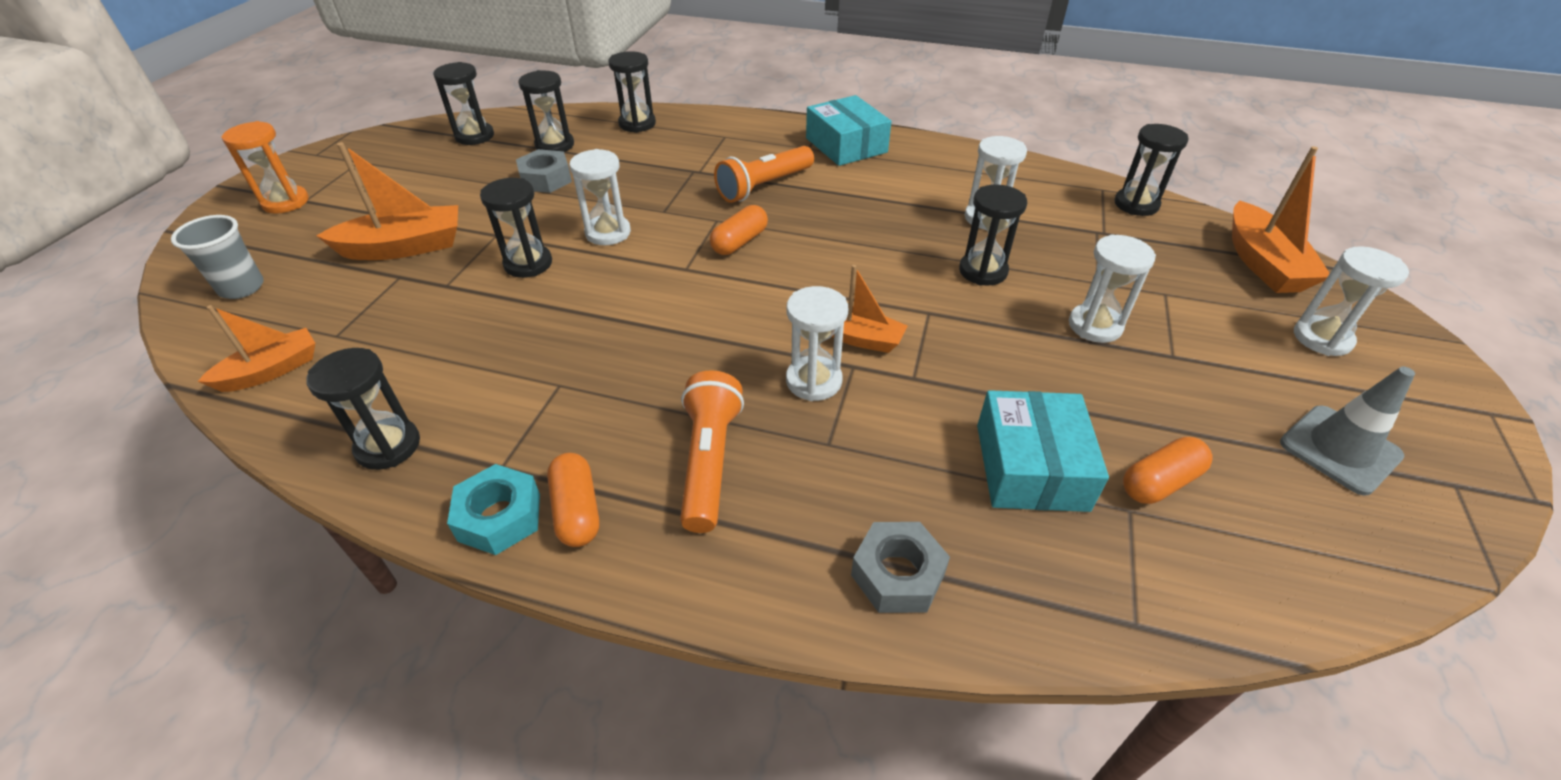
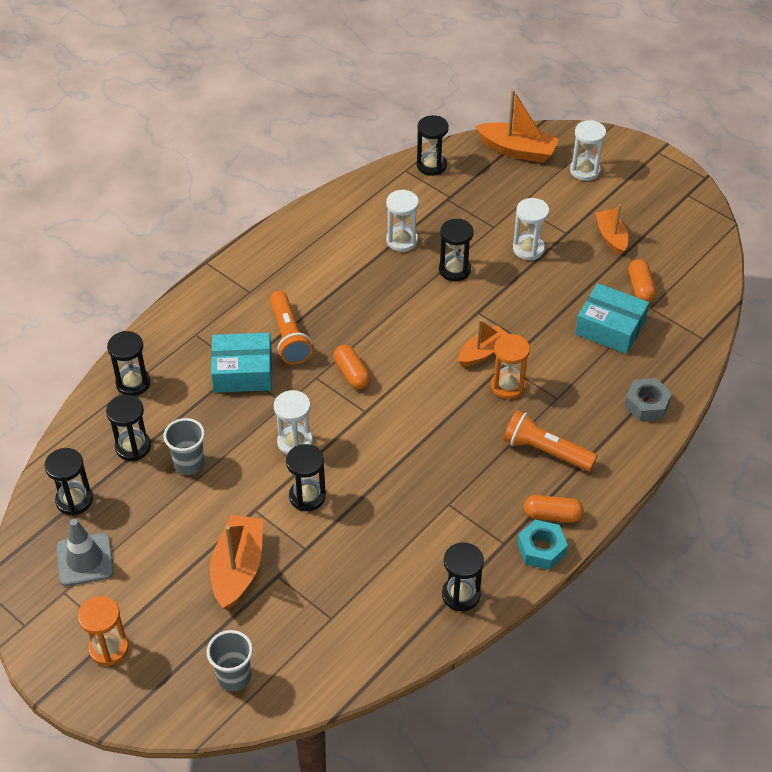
camera: 65 degrees left, 5 degrees up
orange boat [198,305,315,392] -> orange boat moved to [595,204,628,255]
grey nut [516,149,572,193] -> grey cup [163,418,205,475]
white hourglass [786,286,848,401] -> orange hourglass [491,334,530,399]
turquoise box [806,95,892,166] -> turquoise box moved to [211,333,272,393]
grey traffic cone [1280,367,1415,496] -> grey traffic cone moved to [56,519,114,586]

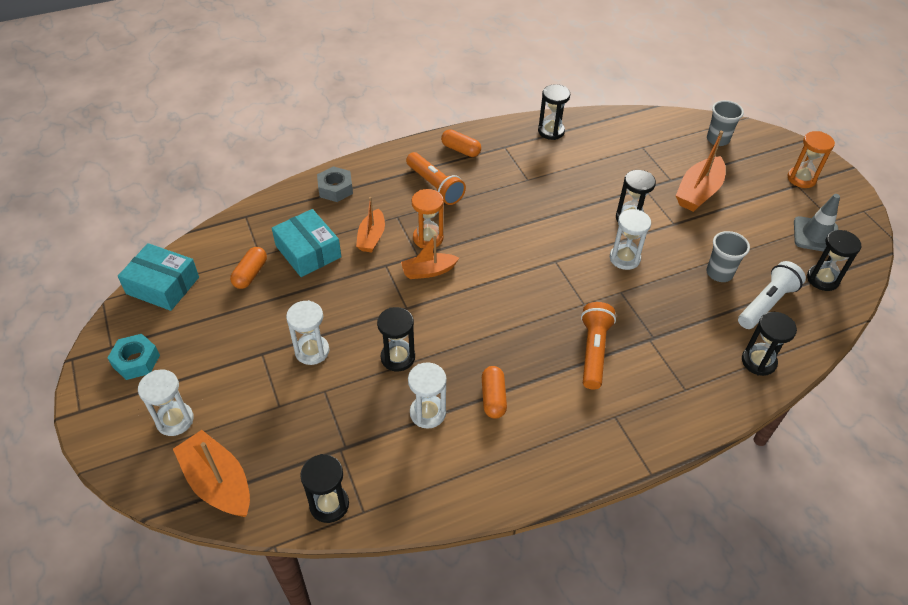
camera: 155 degrees left, 0 degrees up
black hourglass [106,395,151,461] -> white flashlight [738,261,806,329]
turquoise box [211,333,272,393] -> turquoise box moved to [118,243,199,311]
orange capsule [334,345,370,389] -> orange capsule moved to [482,366,507,419]
turquoise nut [517,520,568,570] -> turquoise nut moved to [108,334,160,380]
orange boat [595,204,628,255] -> orange boat moved to [356,197,385,253]

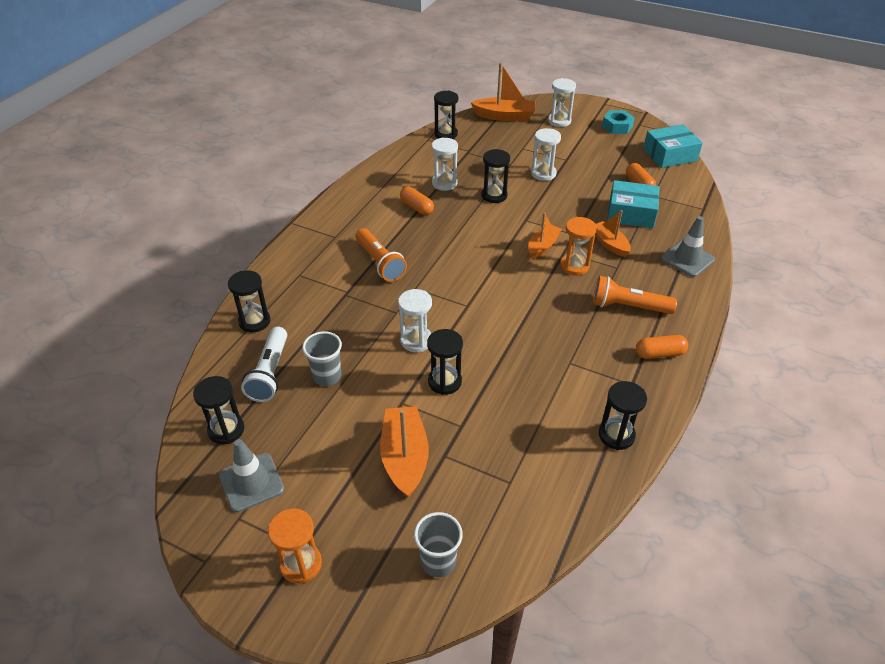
camera: 140 degrees right, 5 degrees down
grey nut [317,166,353,202] -> grey traffic cone [661,216,715,277]

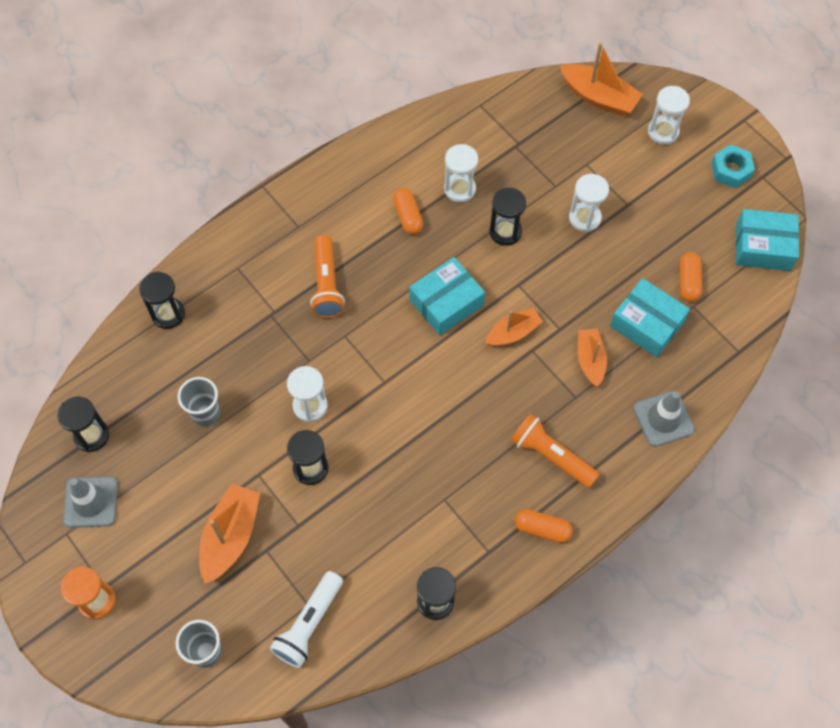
camera: 25 degrees right, 20 degrees up
white flashlight [241,327,287,402] -> white flashlight moved to [270,571,343,668]
black hourglass [434,91,458,139] -> none
orange hourglass [560,217,597,276] -> none
none -> turquoise box [409,257,485,335]

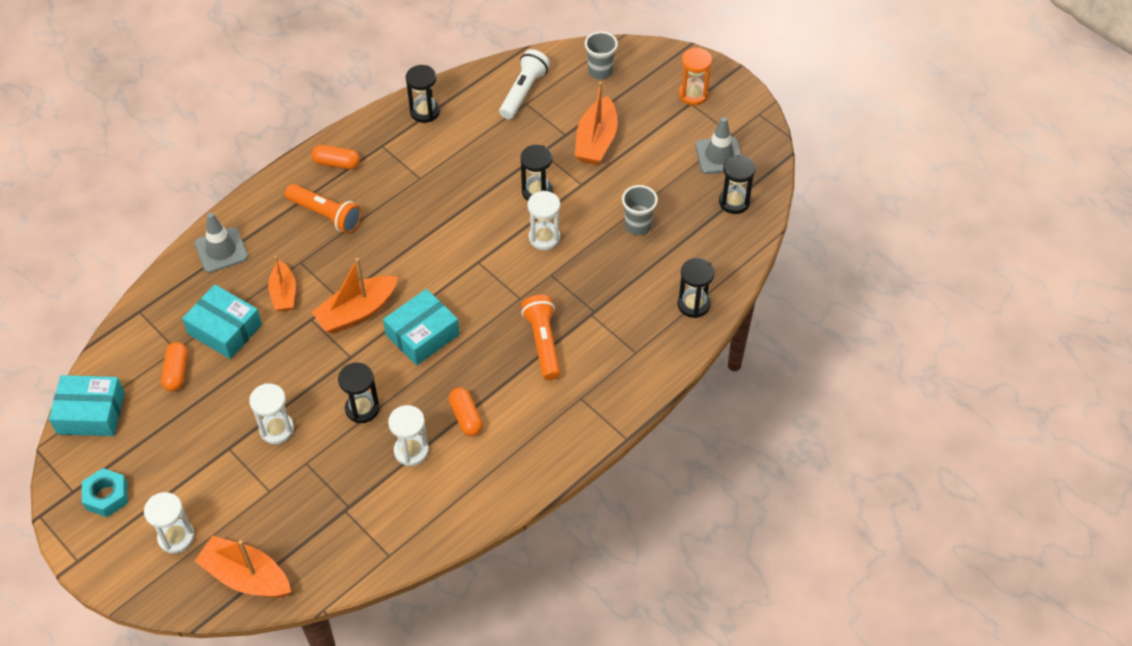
camera: 175 degrees right, 10 degrees down
orange boat [485,307,543,346] -> orange boat [311,258,398,334], size x1.53

